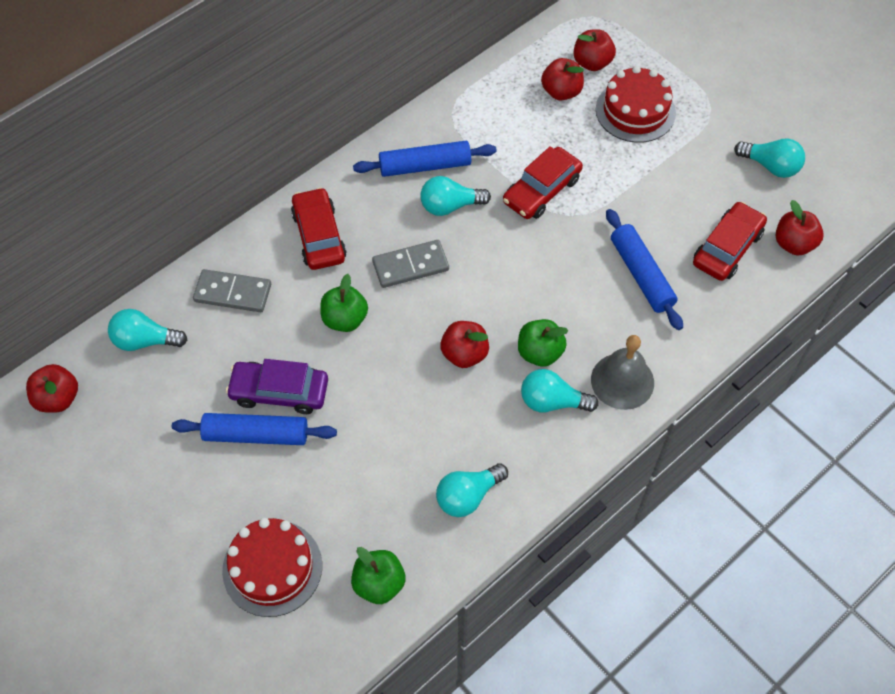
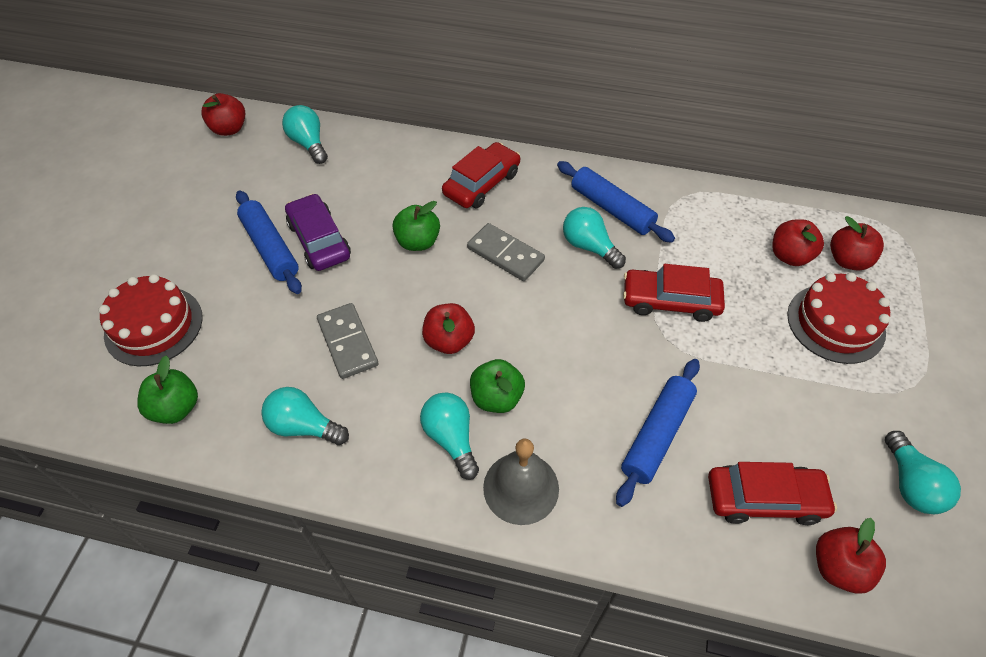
camera: 55 degrees right, 5 degrees down
grey domino [193,269,271,312] -> grey domino moved to [317,303,378,379]

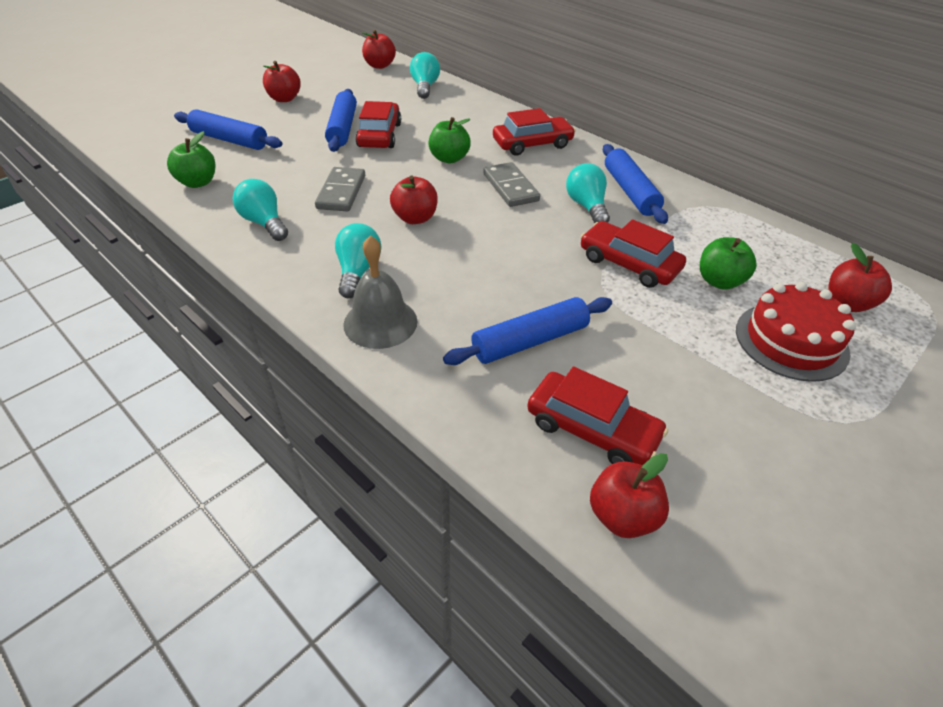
camera: 30 degrees right, 10 degrees down
red cake [99,274,203,366] -> blue rolling pin [174,109,282,150]
purple car [285,194,351,271] -> red car [355,101,401,148]
green apple [470,359,525,413] -> green apple moved to [700,237,757,290]
red apple [772,219,824,266] -> red apple moved to [263,61,301,102]
turquoise light bulb [885,431,961,514] -> none

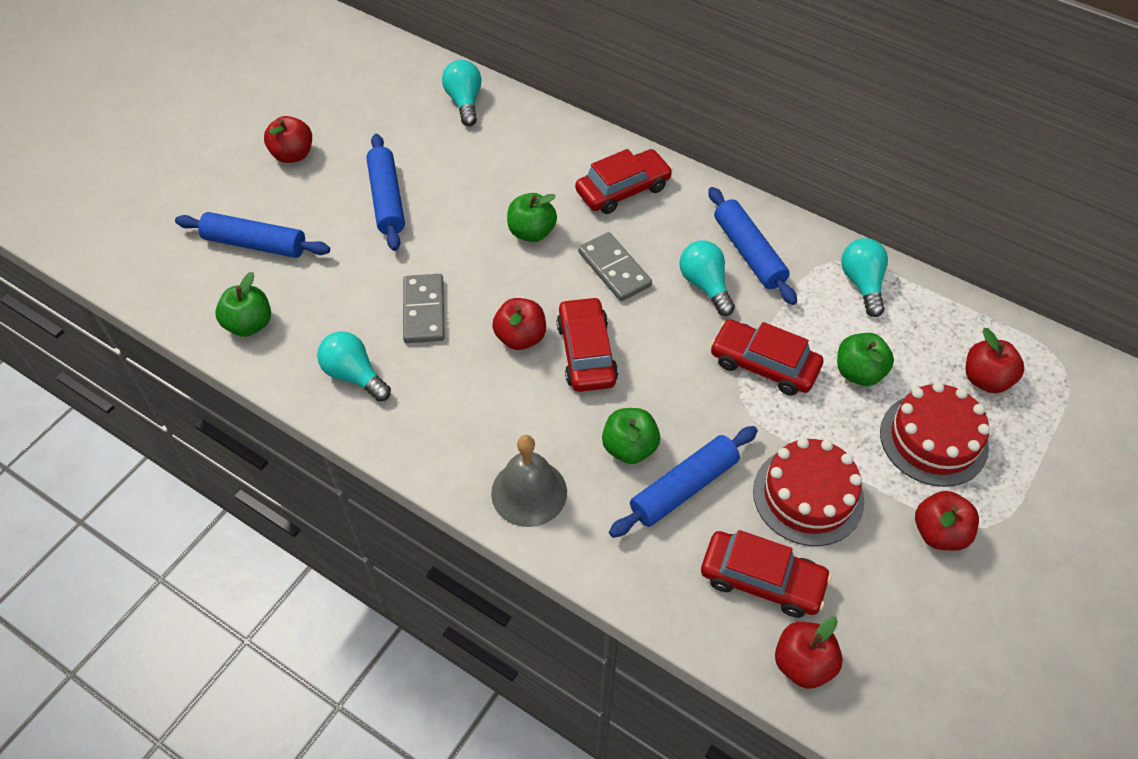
camera: 10 degrees left, 10 degrees up
turquoise light bulb [335,223,381,298] -> turquoise light bulb moved to [841,238,888,317]
red car [355,101,401,148] -> red car moved to [557,297,618,392]
red apple [362,30,396,69] -> red apple moved to [915,491,979,551]
none -> green apple [602,408,660,464]
none -> red cake [753,438,864,546]

